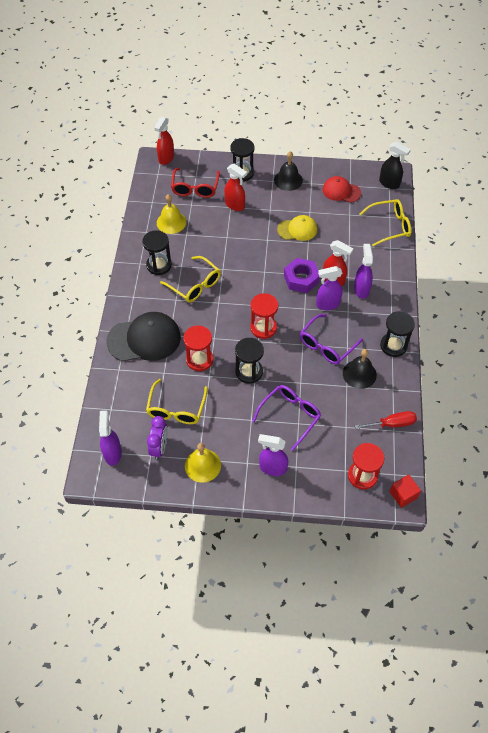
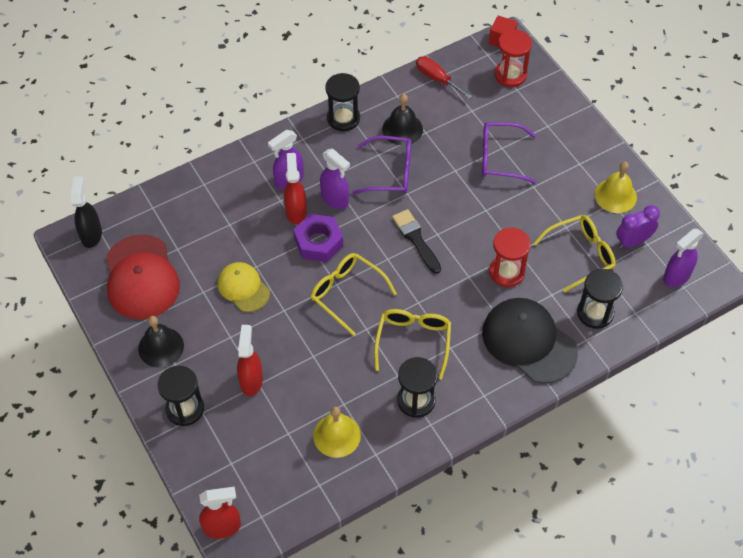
camera: 125 degrees left, 0 degrees up
red glasses [171,168,220,198] -> none
black hourglass [235,338,264,384] -> black hourglass moved to [577,269,623,329]
red hourglass [250,293,279,339] -> black brush [392,209,441,274]
purple spray bottle [258,434,288,476] -> none
red cap [323,176,361,203] -> red cap [106,234,180,320], size x1.67
yellow glasses [359,199,411,246] -> yellow glasses moved to [311,253,397,336]

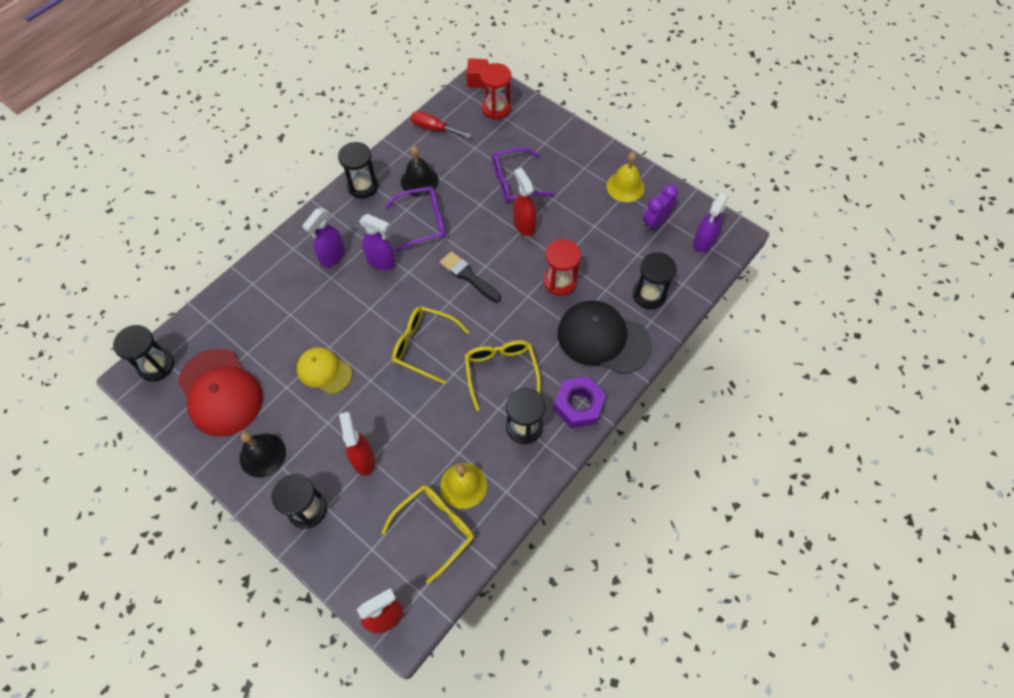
camera: 20 degrees left, 5 degrees up
black spray bottle [71,176,102,248] -> black hourglass [113,325,174,381]
red spray bottle [284,153,307,224] -> red spray bottle moved to [513,168,536,236]
purple nut [293,214,343,262] -> purple nut moved to [554,376,606,428]
yellow glasses [533,215,616,292] -> yellow glasses moved to [381,485,474,584]

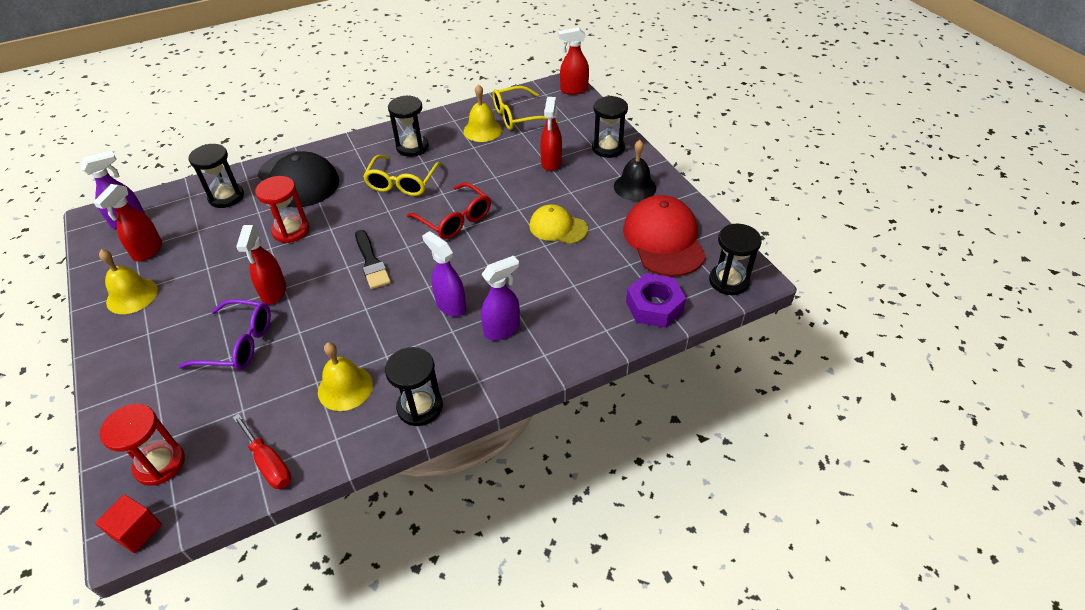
camera: 155 degrees left, 15 degrees down
yellow cap [297,347,352,394] -> yellow cap turned 150 degrees clockwise [529,204,588,244]
purple glasses [385,187,445,252] -> none
yellow glasses [392,306,470,384] -> red glasses [407,182,491,239]
black bell [401,146,439,196] -> yellow bell [318,342,373,411]
purple nut [554,376,606,428] -> purple nut moved to [626,273,686,328]
purple clock [643,184,678,231] -> red spray bottle [93,184,162,262]

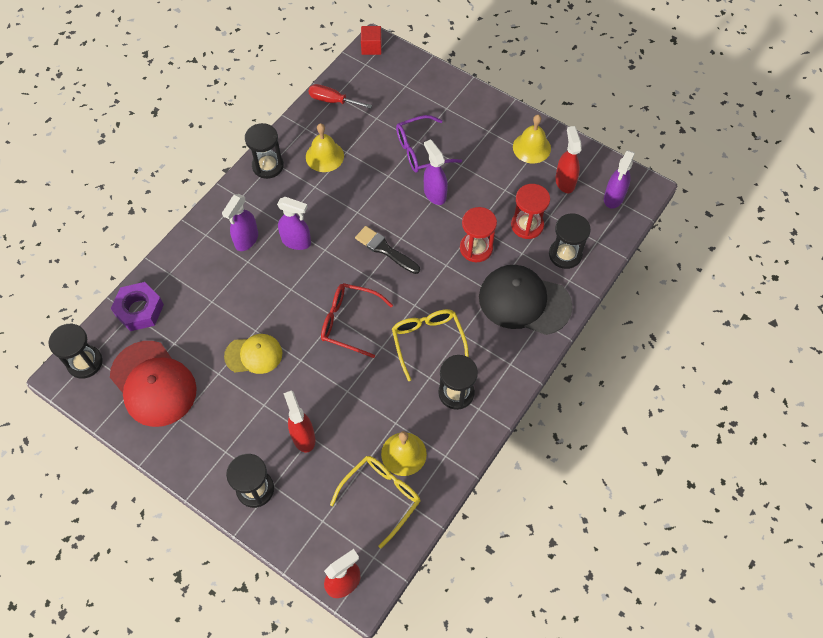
camera: 150 degrees right, 15 degrees up
red hourglass [100,404,185,486] -> red hourglass moved to [511,184,550,239]
red spray bottle [236,225,286,305] -> purple spray bottle [424,139,448,205]
black bell [614,140,656,201] -> none

